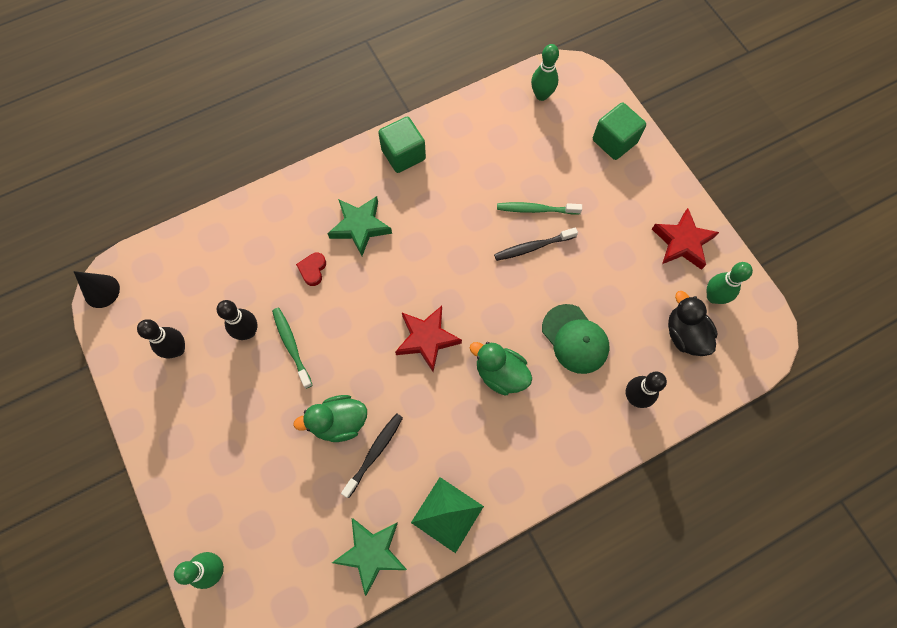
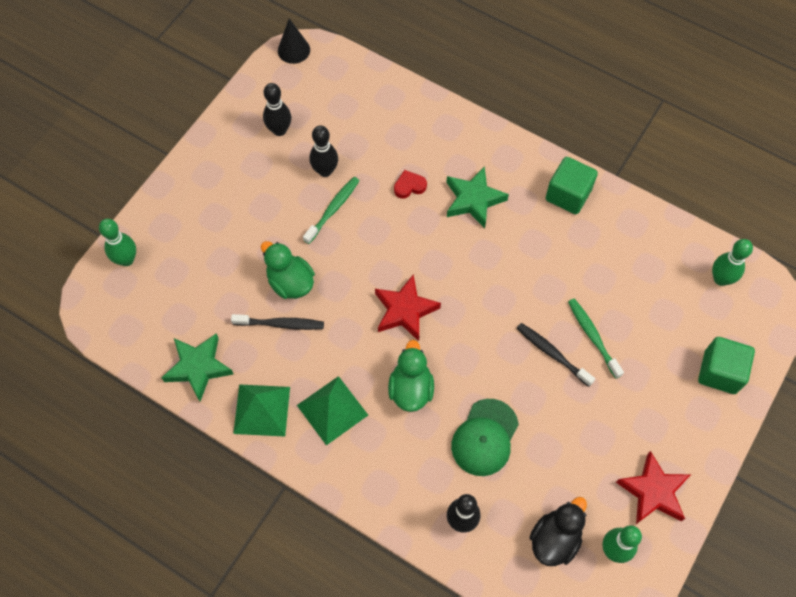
camera: 60 degrees right, 5 degrees down
none -> green pyramid [297,376,368,445]

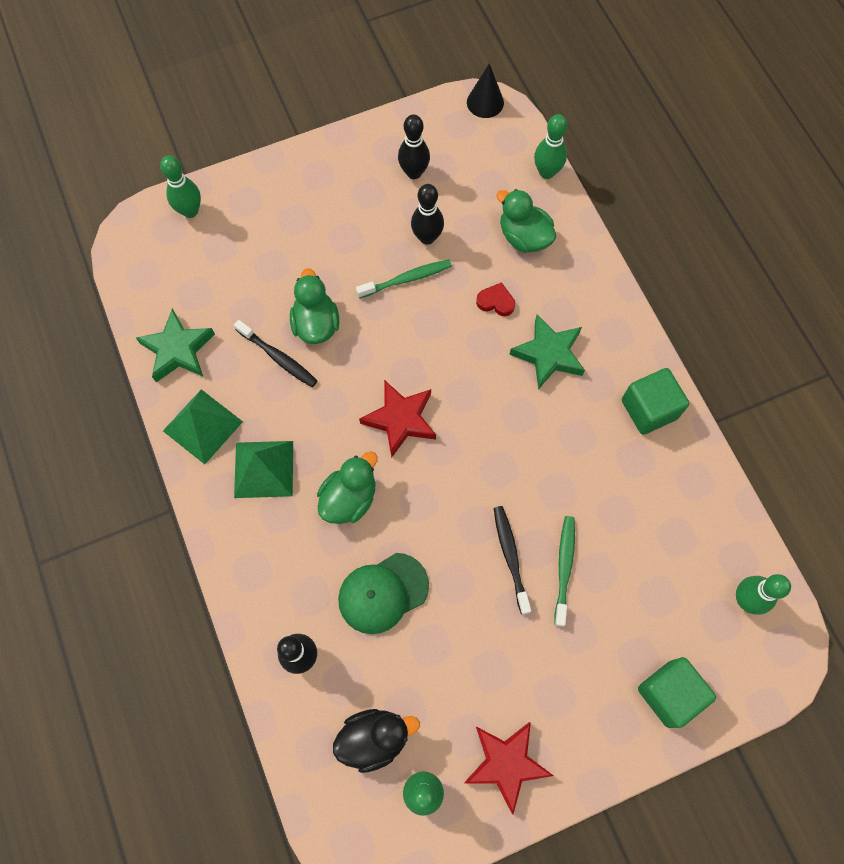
camera: 35 degrees right, 5 degrees up
none -> green duck [496,189,556,253]
none -> green bowling pin [534,114,568,179]

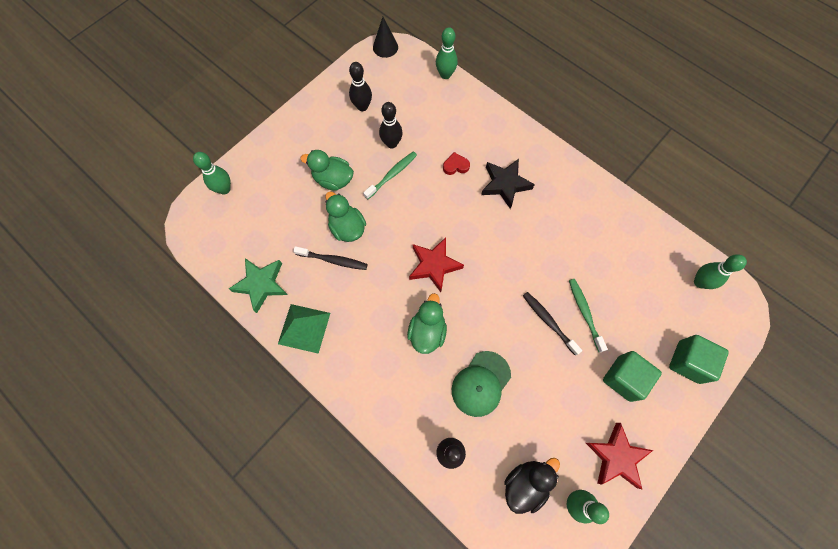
camera: 25 degrees left, 0 degrees up
green pyramid [234,441,293,498] -> none
green duck [496,189,556,253] -> green duck moved to [300,150,354,191]
green star [509,314,585,390] -> black star [481,159,535,209]
green cube [622,368,689,435] -> green cube moved to [603,351,662,402]

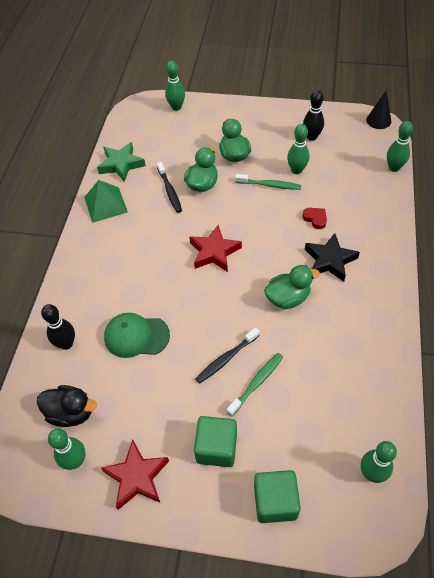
camera: 60 degrees right, 15 degrees down
black bowling pin [379,102,403,149] -> green bowling pin [287,124,309,174]
green duck [407,293,447,354] -> green duck moved to [264,265,320,309]
black toothbrush [523,292,582,355] -> black toothbrush turned 150 degrees counterclockwise [195,327,260,384]

